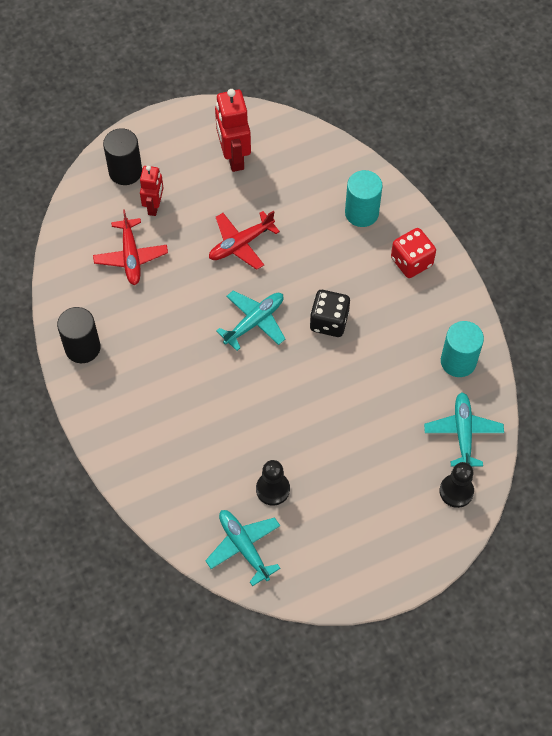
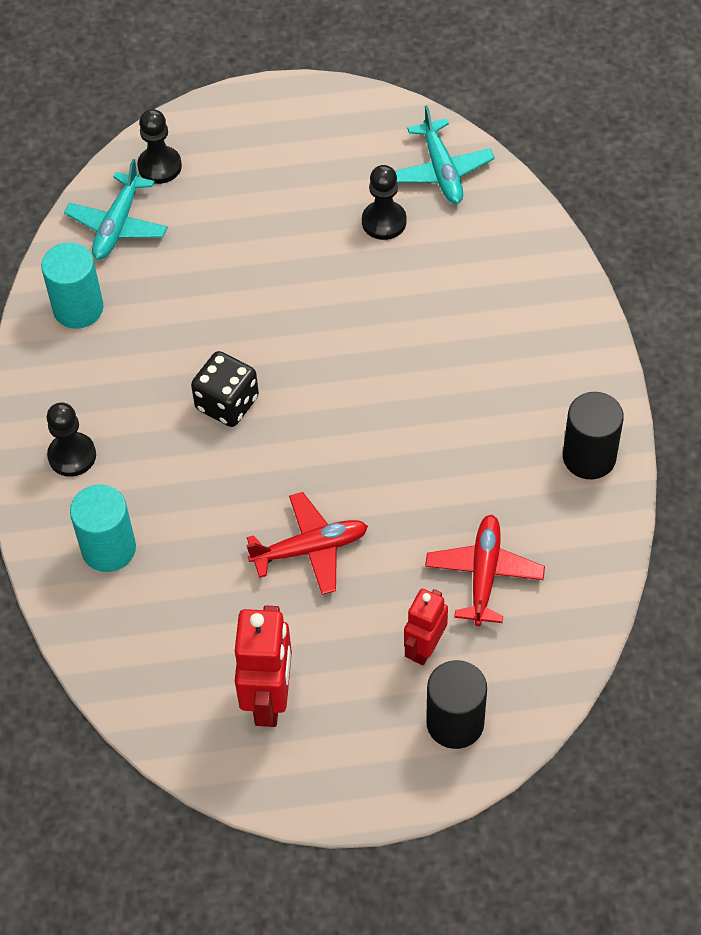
camera: 160 degrees left, 5 degrees down
turquoise plane [216,290,285,351] -> none
red dice [391,228,436,278] -> black pawn [47,402,96,477]

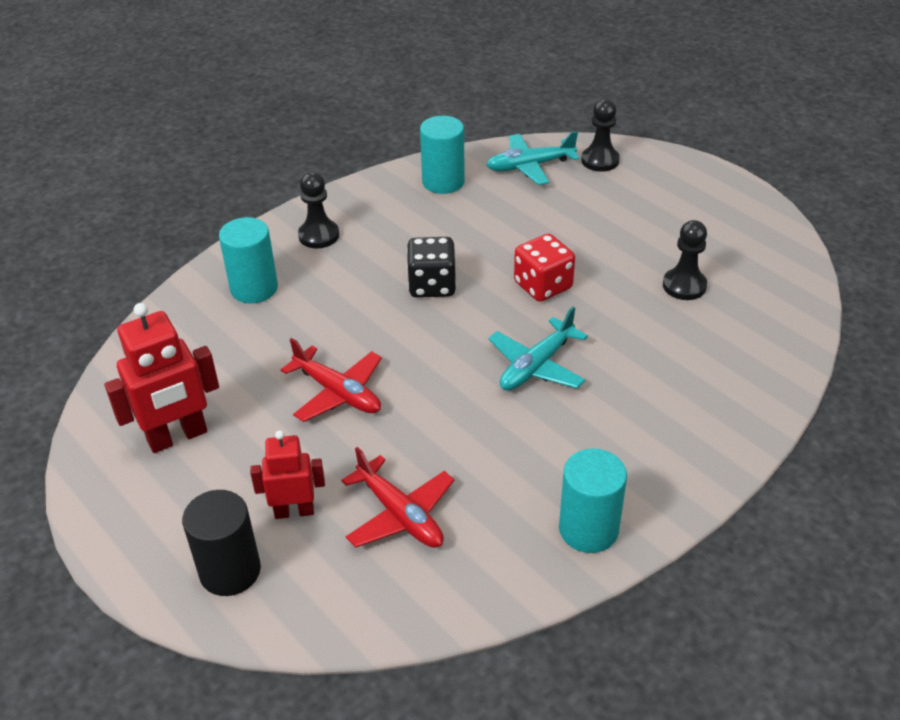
camera: 55 degrees right, 15 degrees down
turquoise plane [395,105,495,204] -> turquoise plane moved to [489,306,588,391]
red plane [425,514,545,626] -> red plane turned 75 degrees clockwise [341,447,454,548]
black cylinder [563,392,624,479] -> turquoise cylinder [559,448,627,553]
none -> red dice [514,234,575,302]

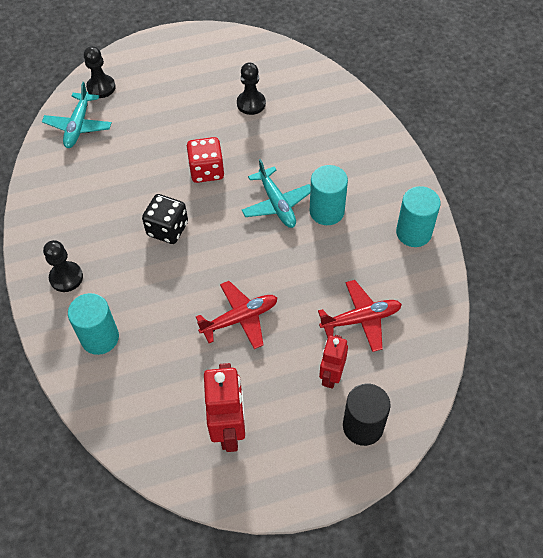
camera: 65 degrees left, 15 degrees up
turquoise cylinder [420,116,465,194] -> turquoise cylinder moved to [310,165,348,225]

